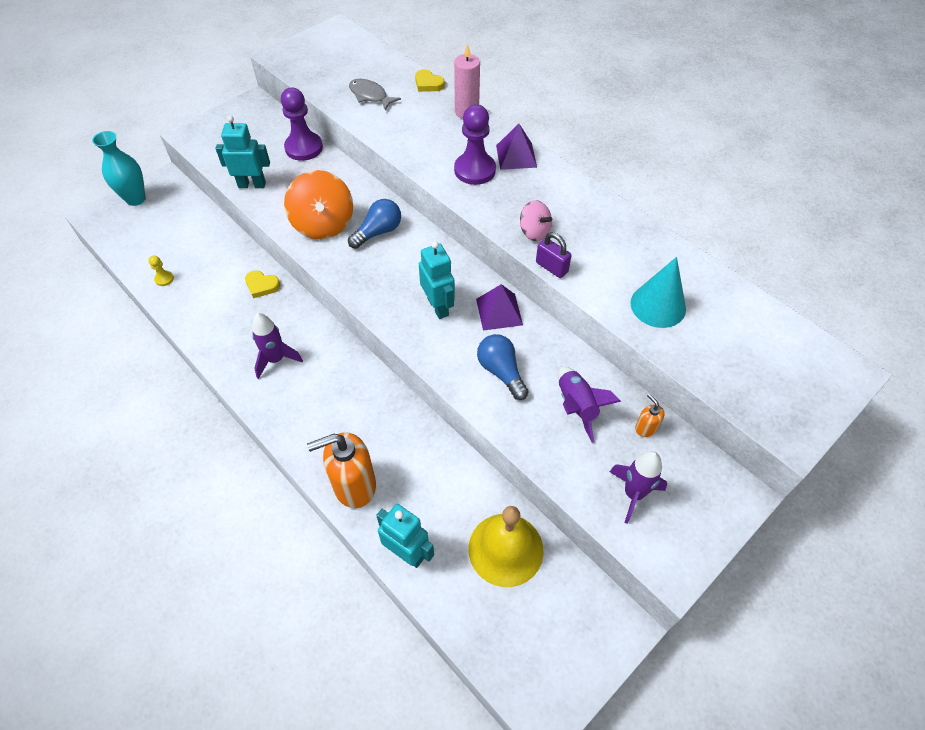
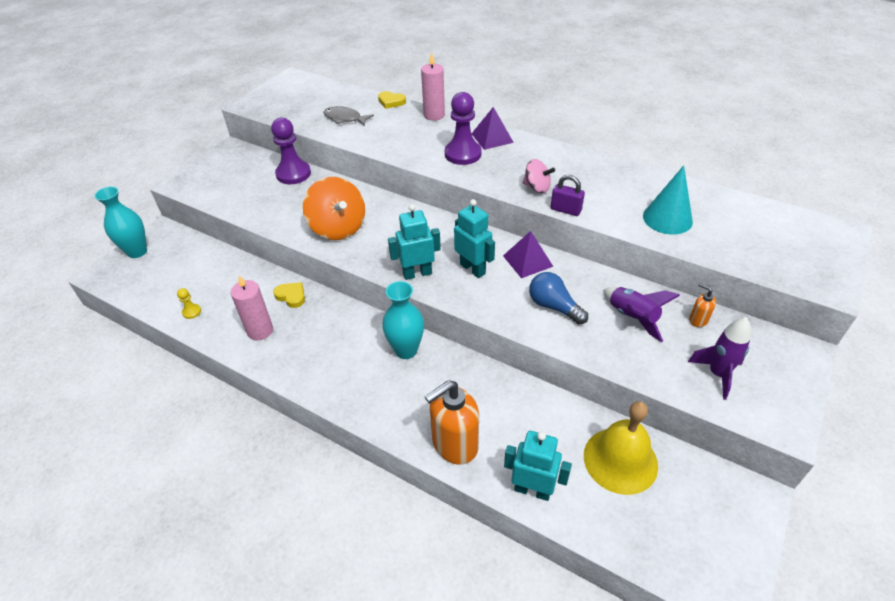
camera: 15 degrees left, 10 degrees down
turquoise robot [216,116,270,188] -> turquoise robot moved to [388,204,441,280]
yellow heart [245,270,280,298] -> yellow heart turned 150 degrees counterclockwise [273,282,305,308]
purple rocket [252,313,303,379] -> none
blue light bulb [348,199,401,249] -> none
none -> pink candle [231,275,273,340]
none -> turquoise vase [382,281,424,359]

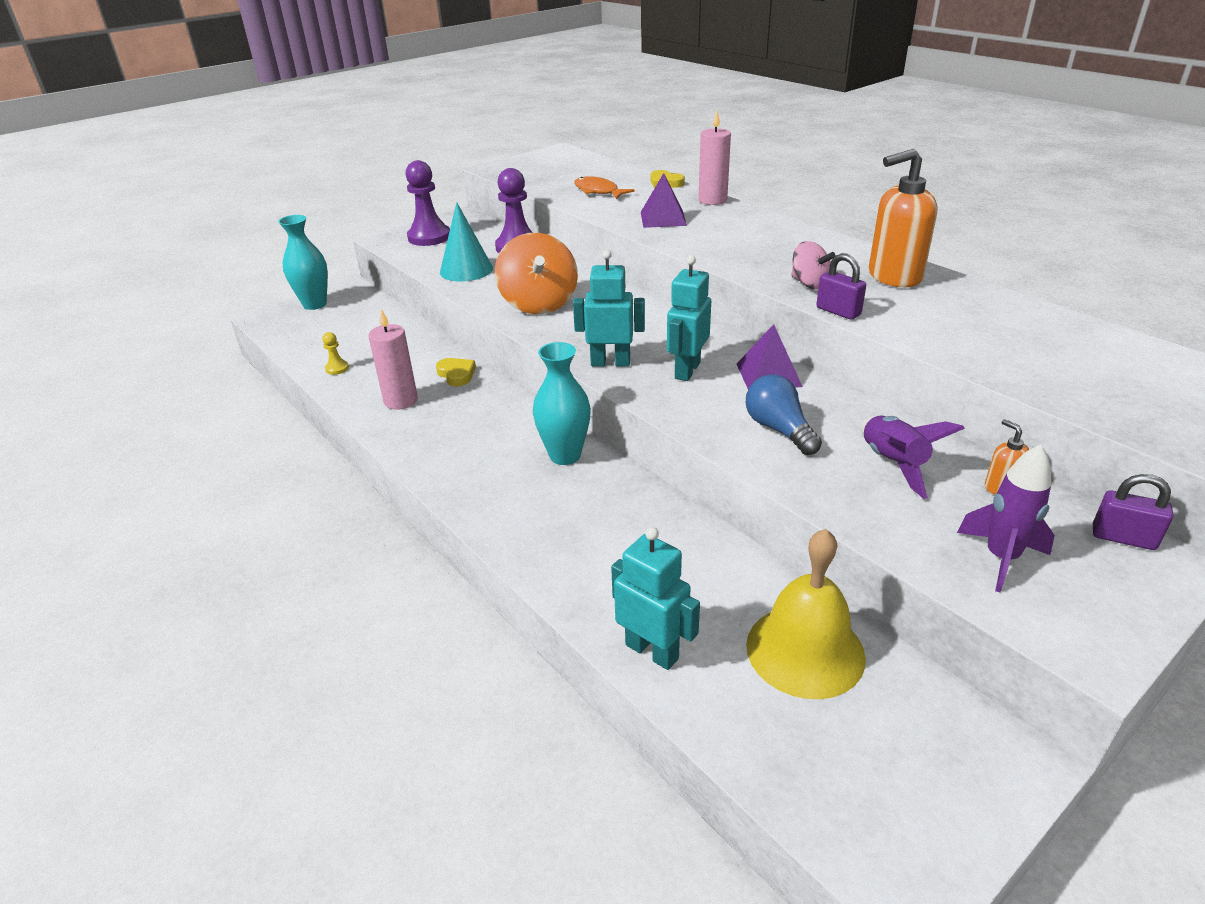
camera: 20 degrees right, 10 degrees down
grey fish [323,106,374,126] -> orange fish [574,176,635,199]
orange soap dispenser [425,380,479,465] -> orange soap dispenser moved to [869,149,938,287]
purple pawn [445,92,482,165] -> purple pawn moved to [405,160,450,246]
turquoise robot [454,199,495,278] -> turquoise robot turned 135 degrees counterclockwise [667,256,711,381]
purple pyramid [471,107,514,150] -> purple pyramid moved to [641,173,687,228]
turquoise cone [643,165,693,235] -> turquoise cone moved to [440,202,493,282]
none -> purple padlock [1093,474,1173,550]

